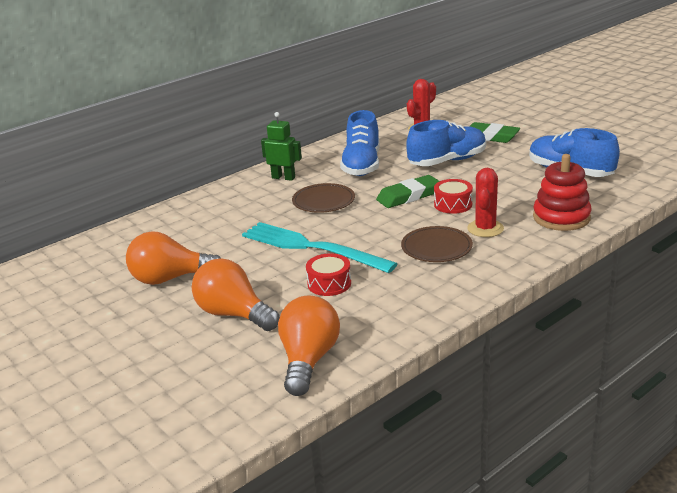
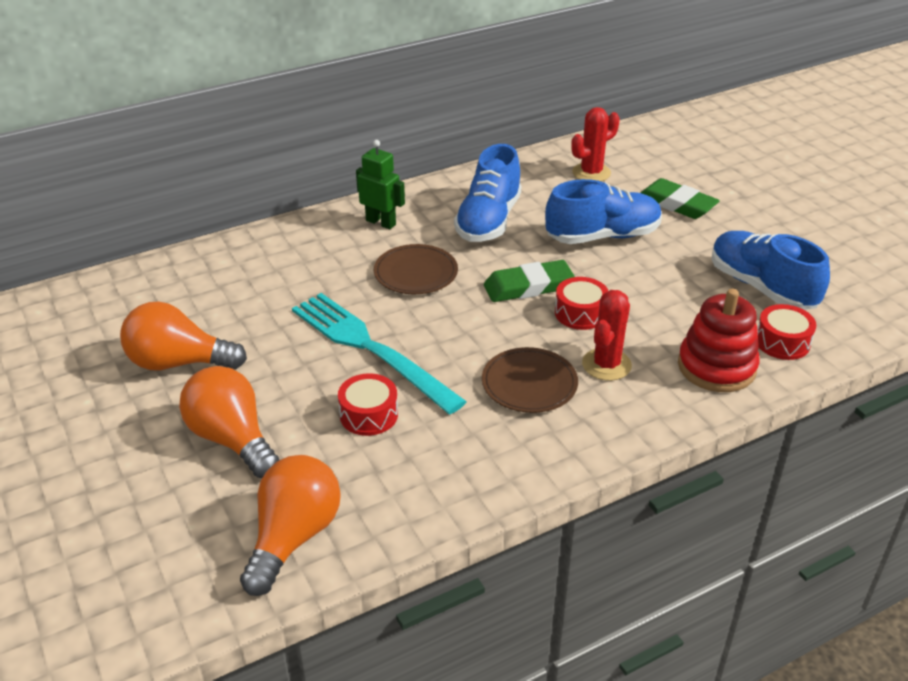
camera: 10 degrees right, 10 degrees up
none -> red drum [757,304,816,360]

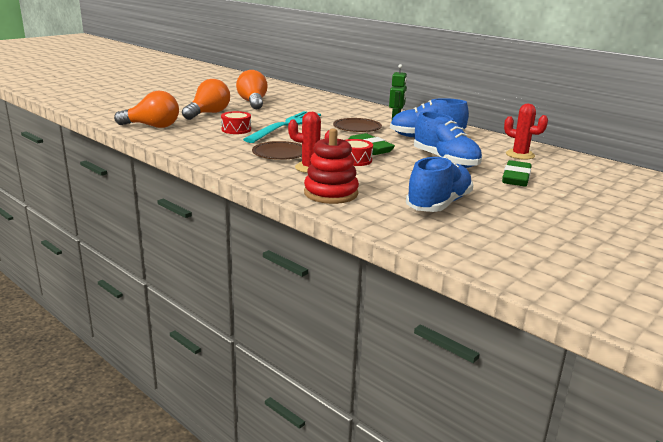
camera: 70 degrees right, 15 degrees down
red drum [757,304,816,360] -> none

